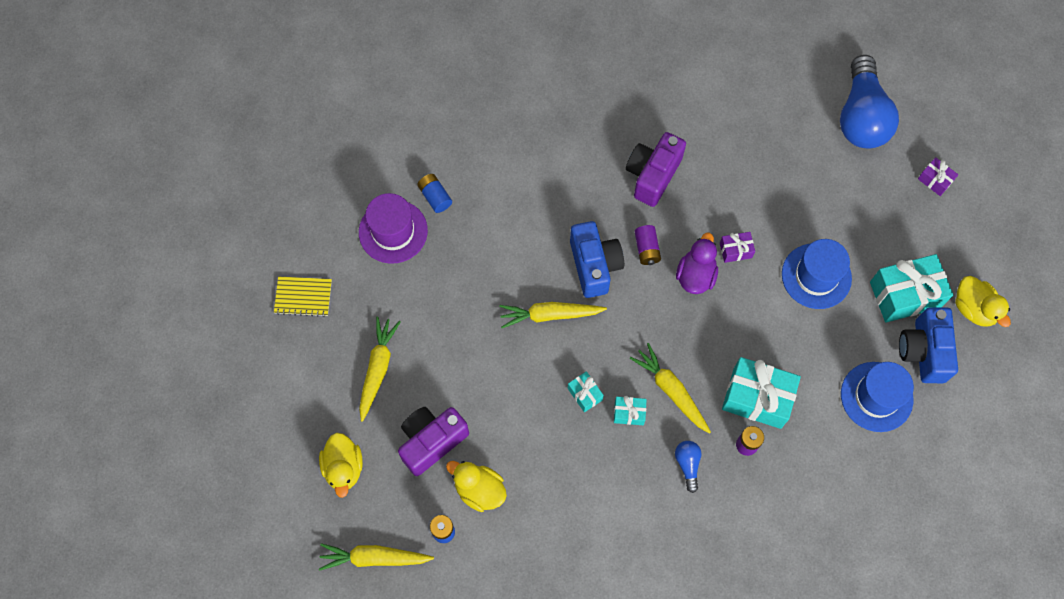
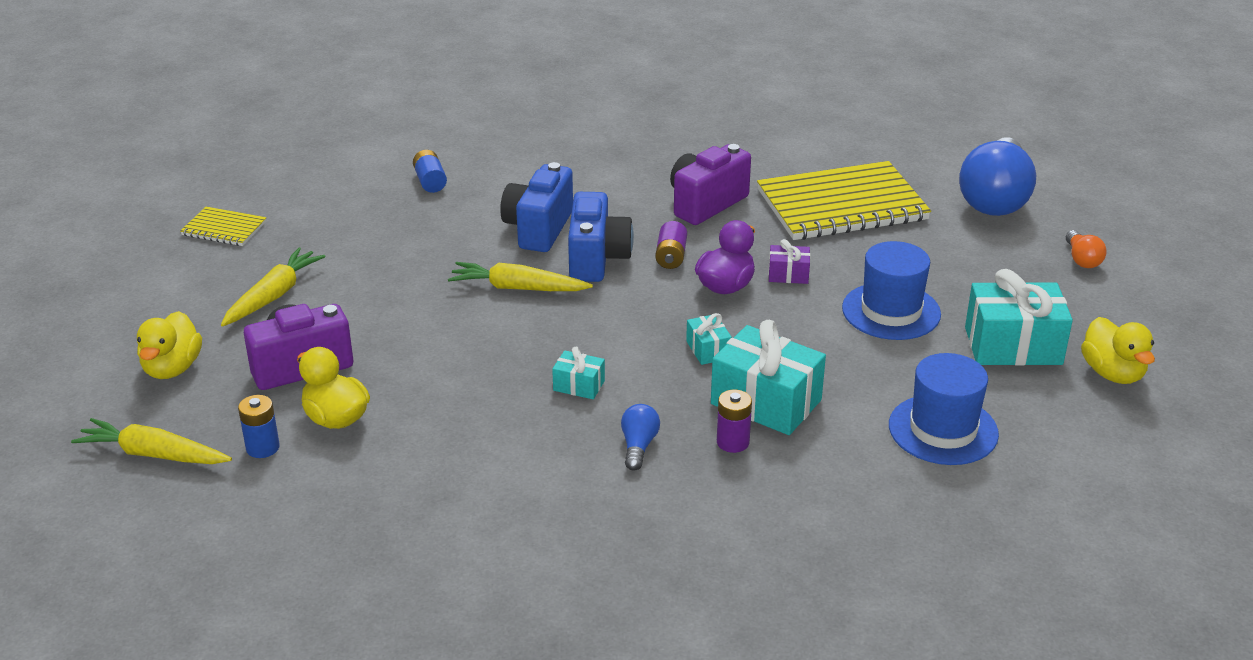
camera: 15 degrees right, 35 degrees down
purple hat [359,193,428,264] -> none
turquoise gift [568,371,604,412] -> turquoise gift moved to [686,313,732,365]
yellow carrot [630,343,711,434] -> none
blue camera [899,307,958,383] -> blue camera moved to [500,162,573,252]
purple gift [918,157,958,196] -> orange light bulb [1066,230,1107,268]
none -> yellow notebook [757,161,931,240]

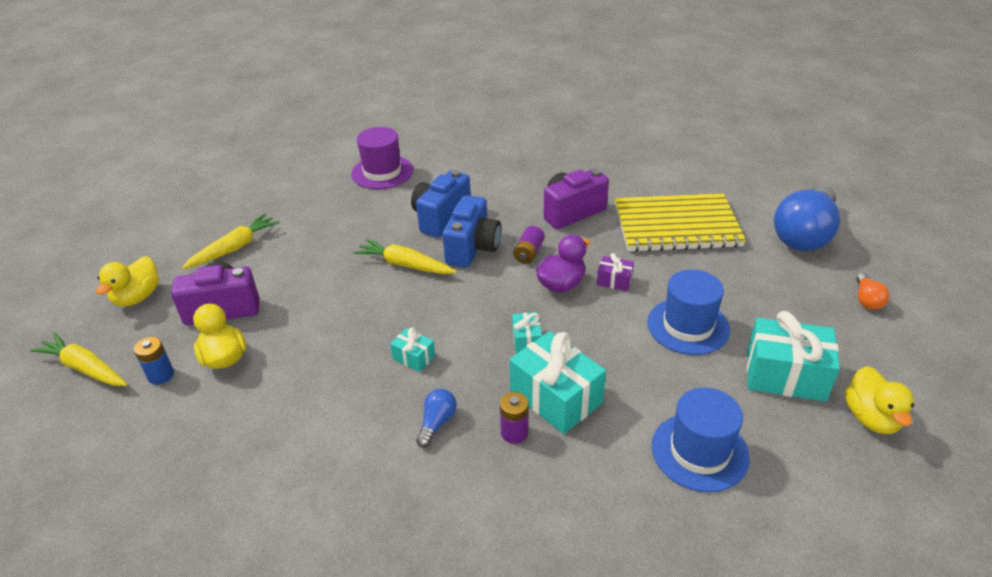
camera: 15 degrees right, 5 degrees up
yellow notebook [180,207,266,246] -> none
blue battery [413,150,447,193] -> purple hat [351,127,413,189]

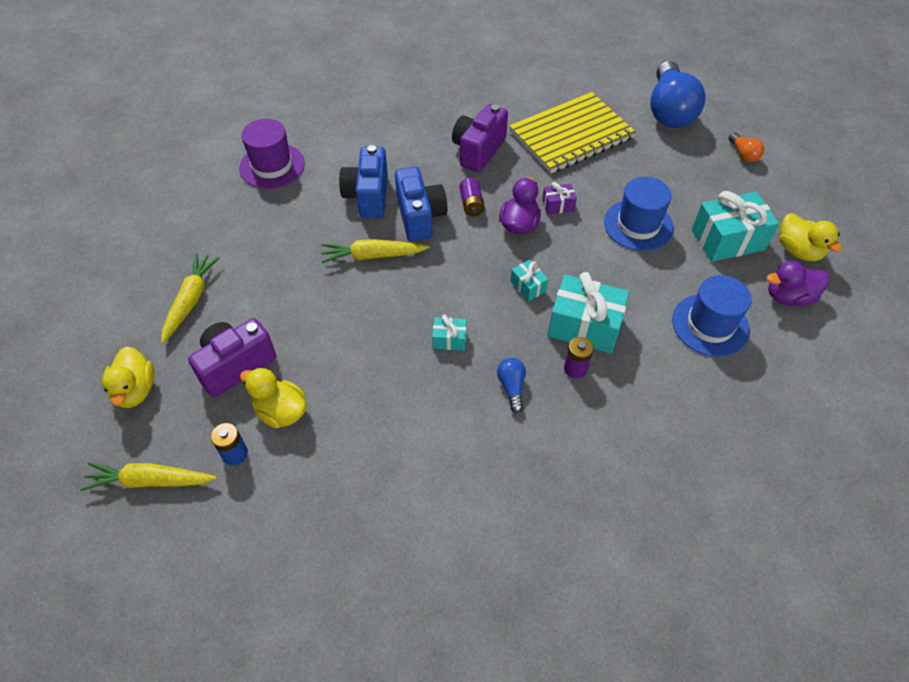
camera: 30 degrees left, 15 degrees up
none -> purple duck [767,261,829,306]

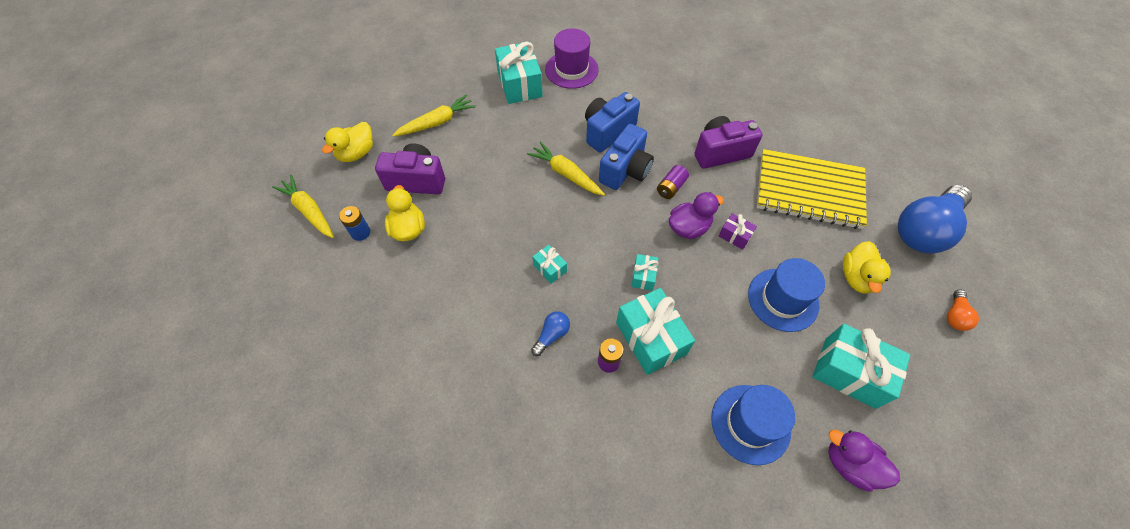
camera: 45 degrees right, 5 degrees up
yellow duck [780,213,842,261] -> yellow duck moved to [843,241,891,294]
none -> turquoise gift [495,42,543,104]

